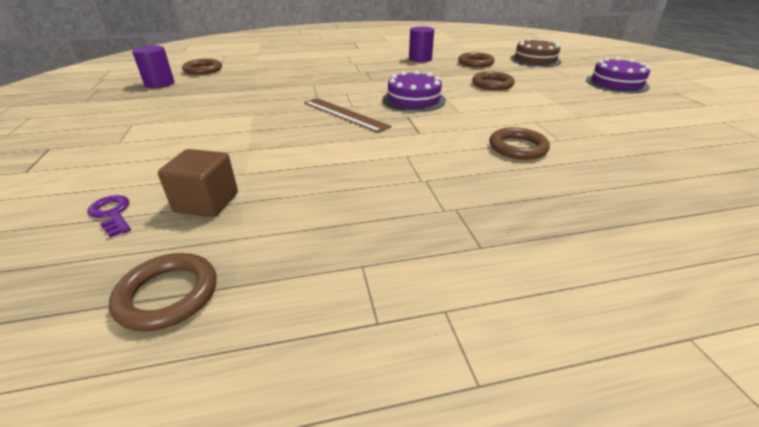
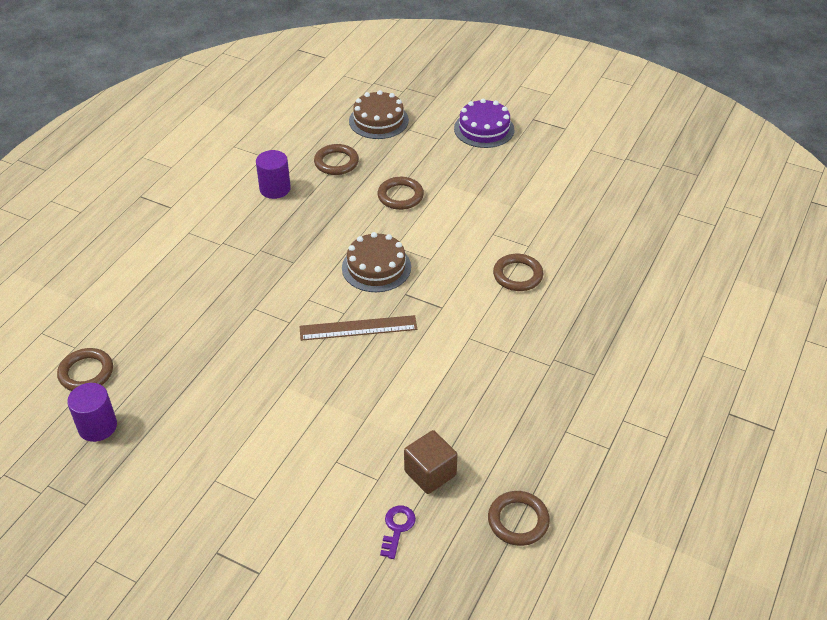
camera: 50 degrees left, 10 degrees up
purple key [87,195,131,238] -> purple key turned 105 degrees clockwise [380,506,416,559]
purple cake [382,71,446,112] -> brown cake [342,232,411,292]

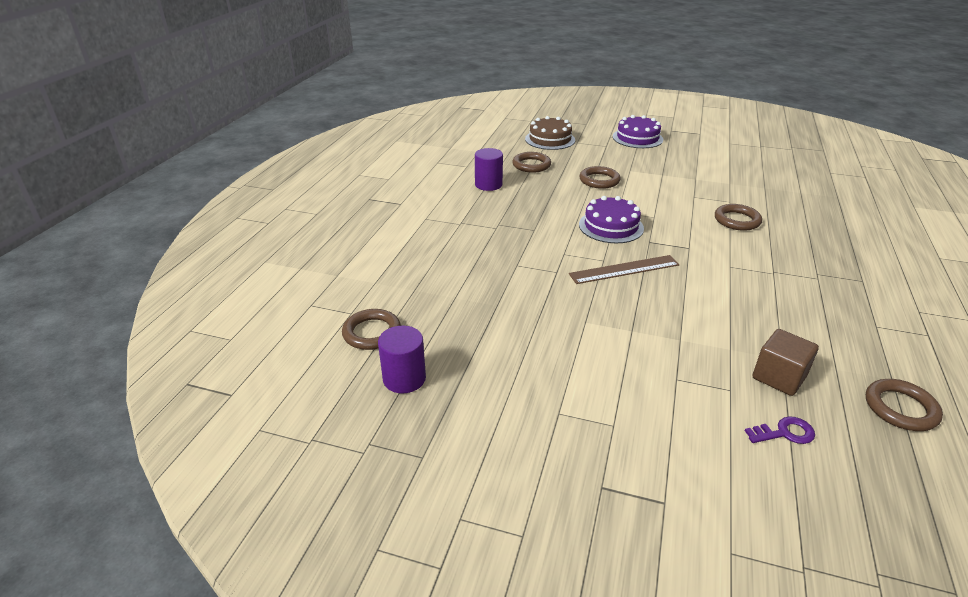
camera: 10 degrees left, 10 degrees down
brown cake [342,232,411,292] -> purple cake [579,196,644,243]
purple key [380,506,416,559] -> purple key turned 75 degrees clockwise [745,416,815,444]

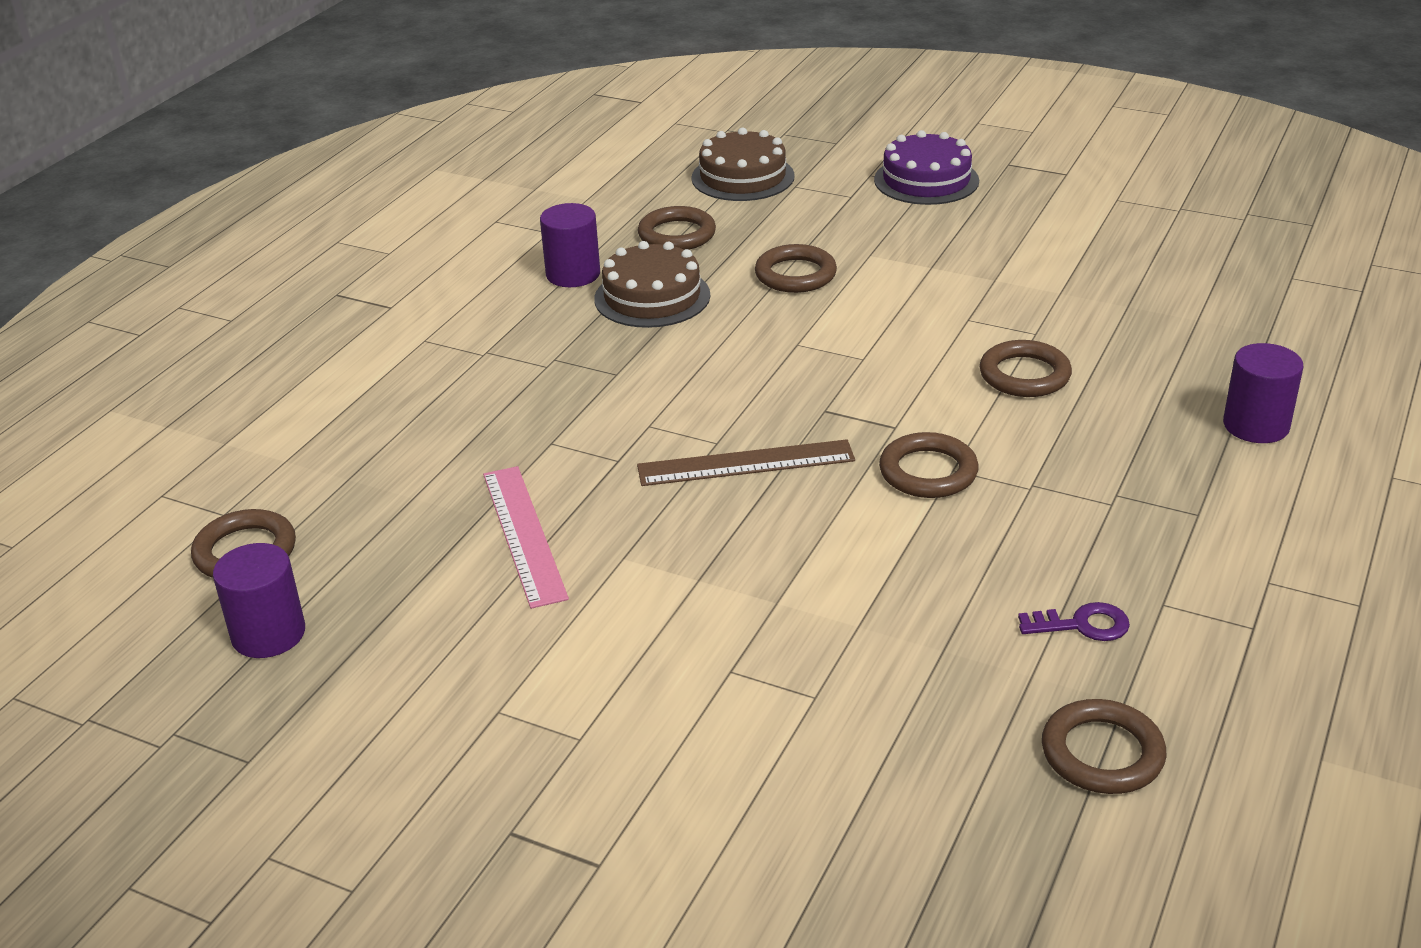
camera: 10 degrees right, 0 degrees up
purple cake [579,196,644,243] -> none
purple key [745,416,815,444] -> purple key moved to [1018,602,1130,641]
brown cube [753,329,819,396] -> none
none -> pink ruler [483,466,569,609]
none -> brown cake [594,241,710,328]
none -> brown ring [879,432,979,498]
none -> purple cylinder [1223,343,1303,443]

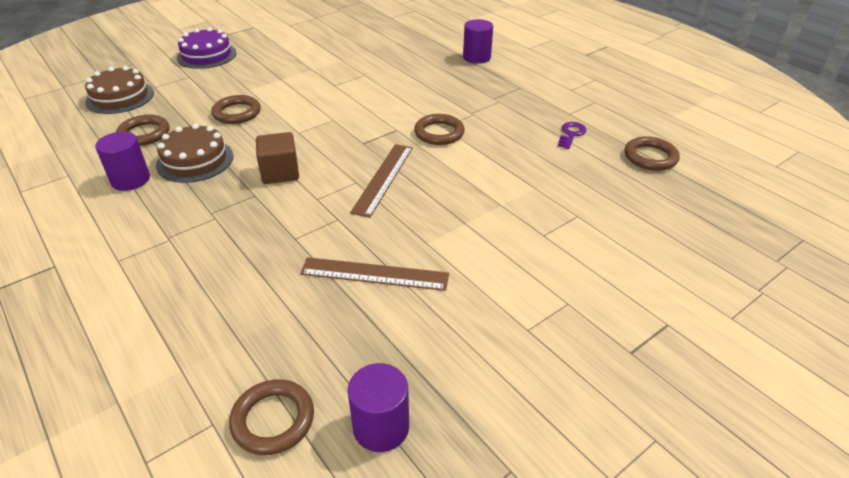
camera: 65 degrees left, 5 degrees up
pink ruler [483,466,569,609] -> brown ruler [300,257,449,291]
brown ring [980,340,1072,397] -> none
none -> brown cube [256,132,299,184]

